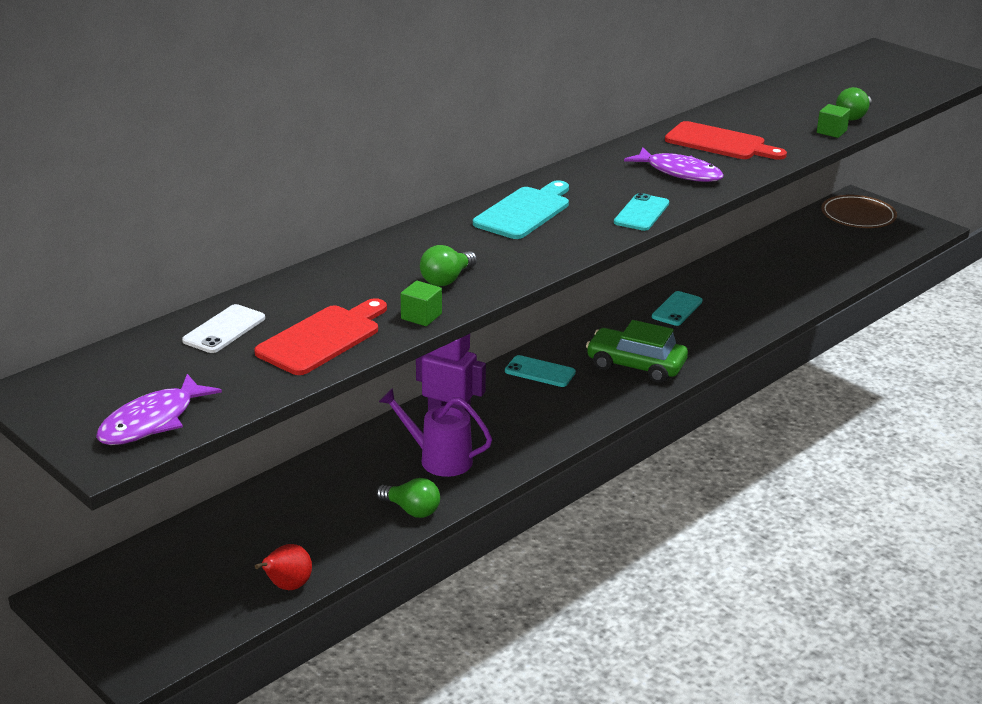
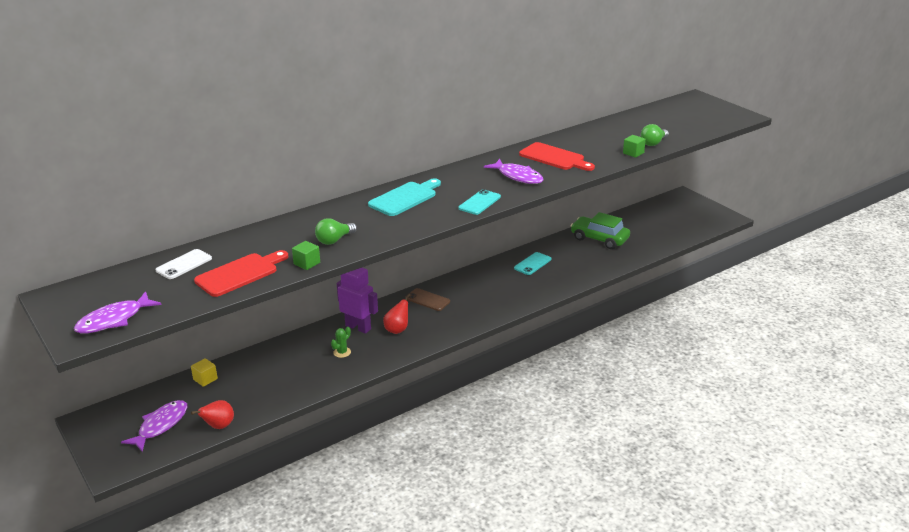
camera: 10 degrees right, 0 degrees up
green light bulb [376,478,440,518] -> none
purple watering can [379,388,492,477] -> green cactus [331,327,351,358]
turquoise phone [505,355,576,387] -> brown phone [405,288,450,311]
green car [586,320,688,383] -> green car moved to [571,212,630,249]
brown plate [821,195,897,228] -> none
none -> purple fish [121,400,187,452]
none -> yellow cube [191,358,218,387]
none -> red pear [383,294,411,334]

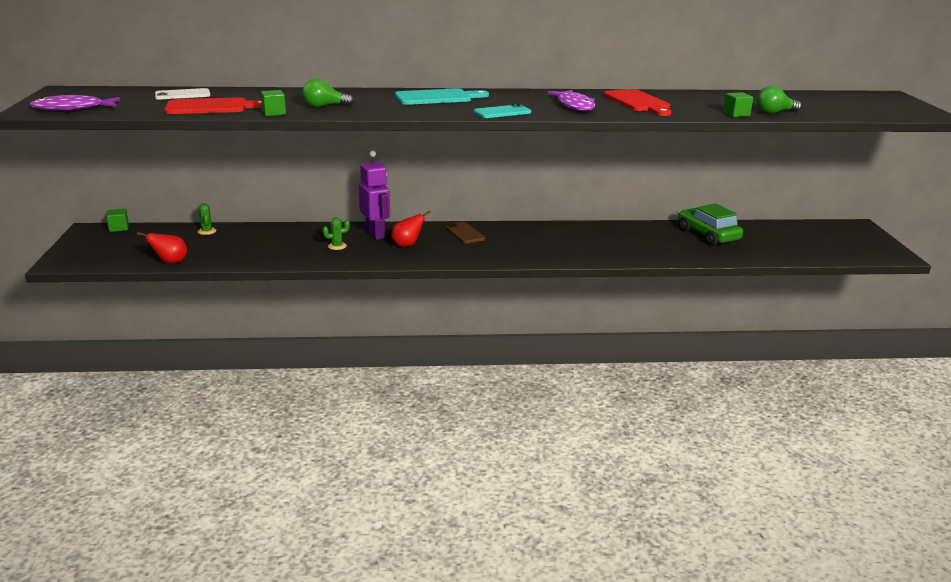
camera: 30 degrees right, 5 degrees down
purple fish [121,400,187,452] -> none
yellow cube [191,358,218,387] -> green cactus [198,203,216,235]
turquoise phone [514,252,551,275] -> none
none -> green cube [106,208,129,232]

